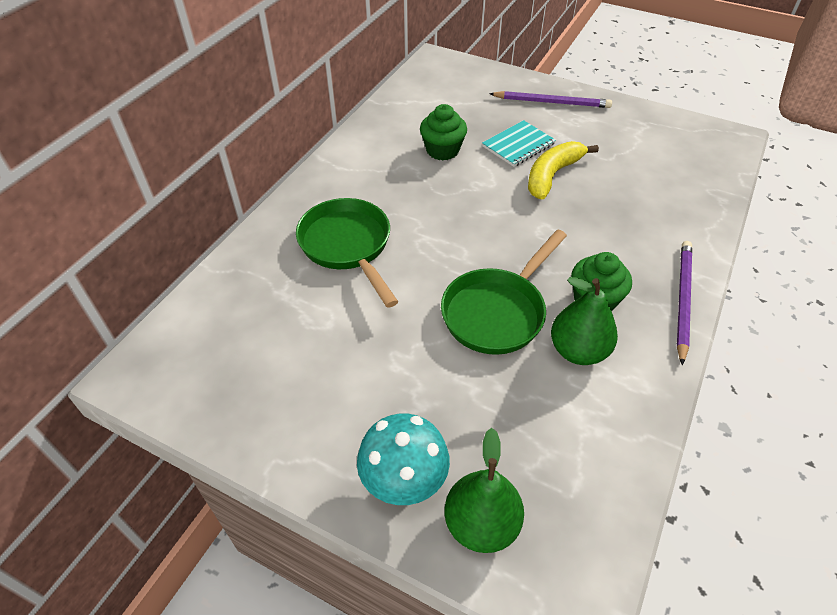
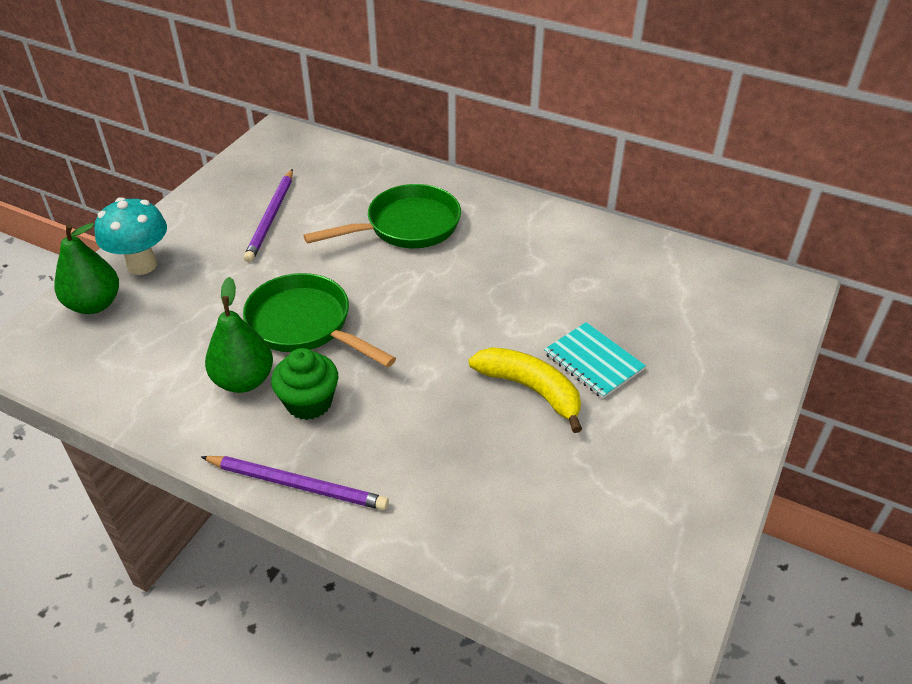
camera: 90 degrees right, 5 degrees down
green cupcake [420,104,467,160] -> none
purple pencil [490,91,612,108] -> purple pencil moved to [244,169,293,262]

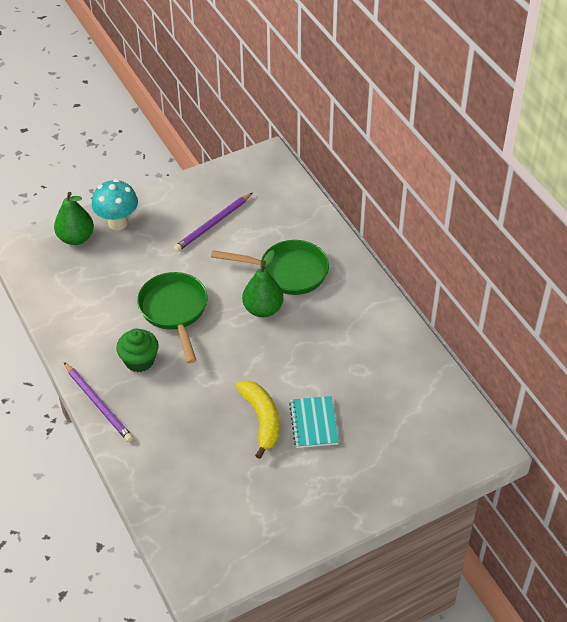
camera: 35 degrees right, 5 degrees up
green pear [205,277,273,393] -> green pear moved to [242,250,283,317]

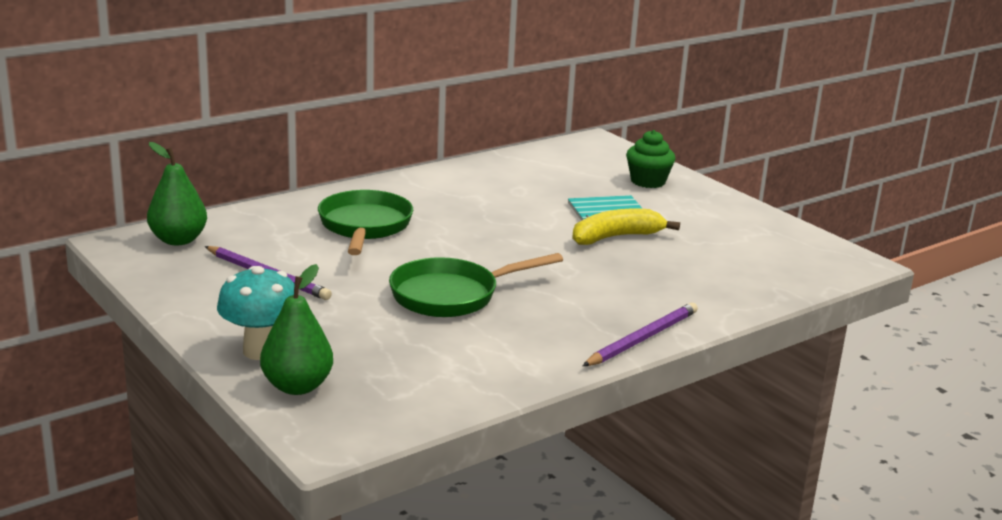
camera: 100 degrees left, 25 degrees down
green cupcake [116,329,159,372] -> green cupcake moved to [626,130,676,188]
green pear [242,250,283,317] -> green pear moved to [147,142,207,246]

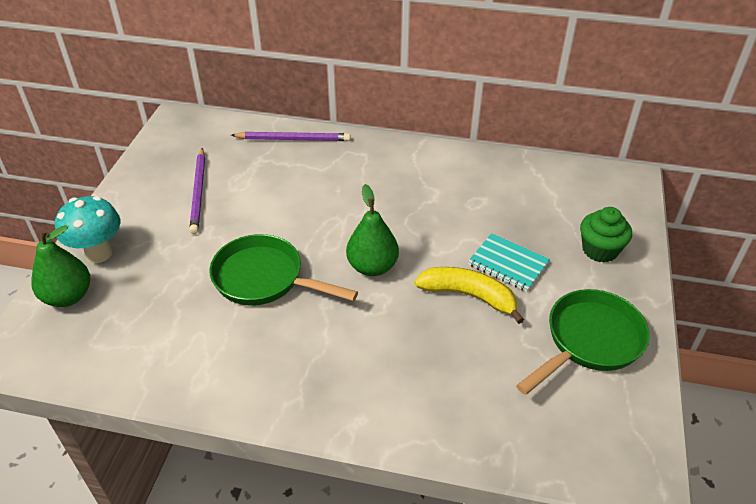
camera: 50 degrees right, 20 degrees up
green pear [147,142,207,246] -> green pear moved to [346,184,399,276]
green pan [318,190,413,255] -> green pan moved to [516,289,650,395]
purple pencil [583,302,698,366] -> purple pencil moved to [231,132,351,141]

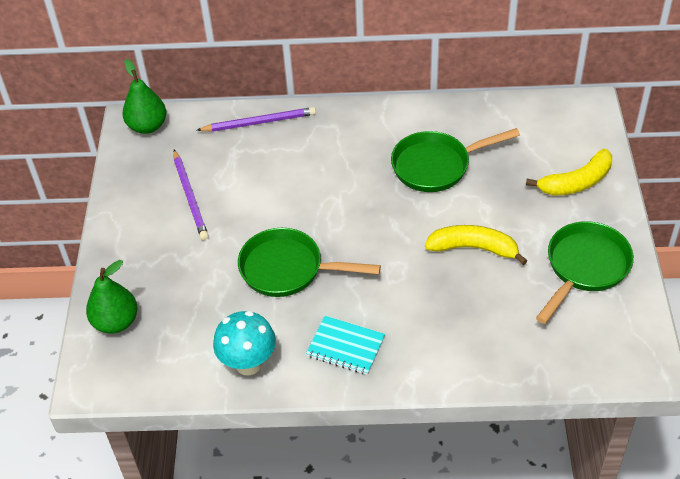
camera: 10 degrees left, 5 degrees up
turquoise mushroom [55,196,120,263] -> turquoise mushroom moved to [213,311,276,375]
green pear [346,184,399,276] -> green pear moved to [122,59,166,134]
turquoise notebook [468,233,550,292] -> turquoise notebook moved to [306,316,385,375]
green cupcake [580,207,632,263] -> yellow banana [526,149,612,196]
none -> green pan [391,128,520,192]

